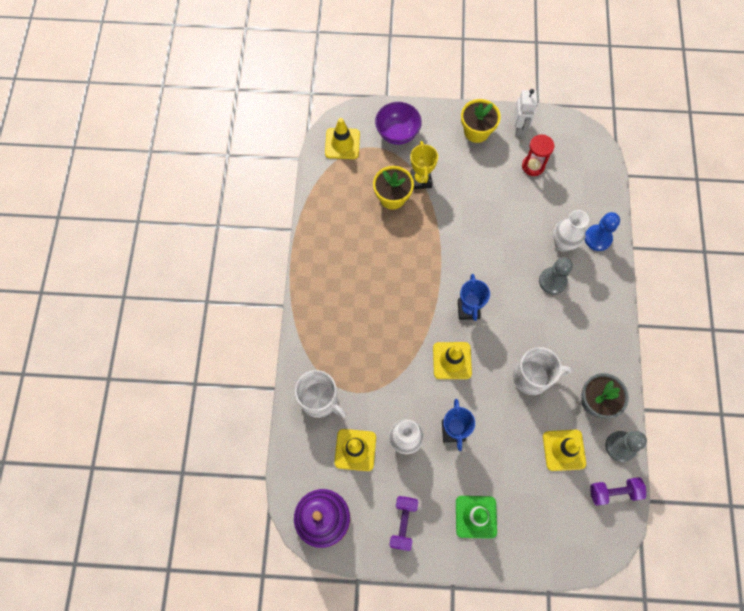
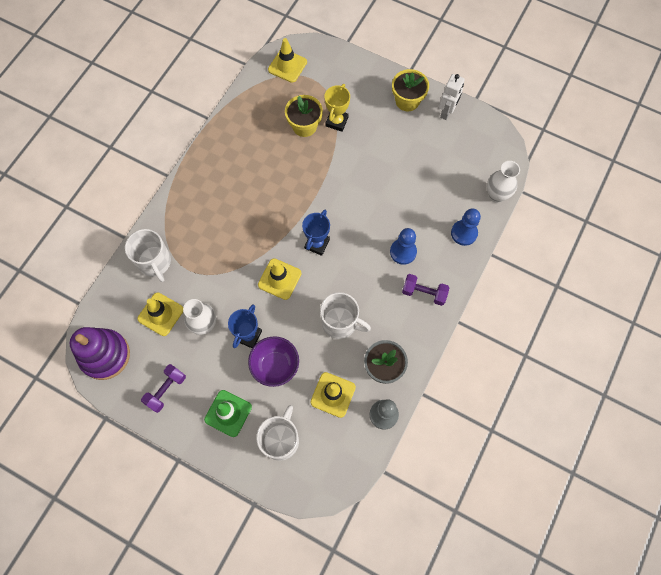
camera: 25 degrees right, 0 degrees up
purple bowl [375,102,422,145] -> purple bowl moved to [248,336,299,387]
red hourglass [522,134,554,176] -> none
grey pawn [539,257,573,295] -> blue pawn [390,228,417,265]
white vase [553,210,589,252] -> white vase moved to [487,161,520,203]
purple dumbbell [590,477,646,505] -> purple dumbbell moved to [402,274,450,306]
none -> white mug [256,405,299,461]

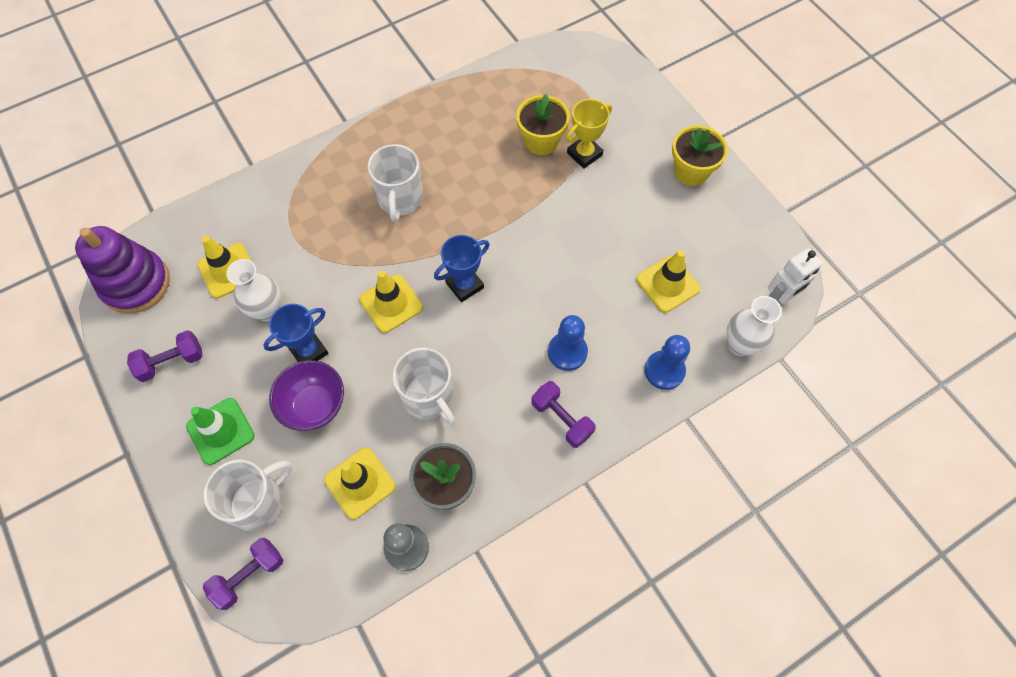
camera: 30 degrees right, 5 degrees down
white mug [125,229,171,282] -> white mug moved to [368,144,423,222]
yellow traffic cone [268,38,307,83] -> yellow traffic cone moved to [636,250,701,313]
white robot [439,74,465,120] -> white robot moved to [768,248,823,304]
none -> purple dumbbell [203,538,283,610]

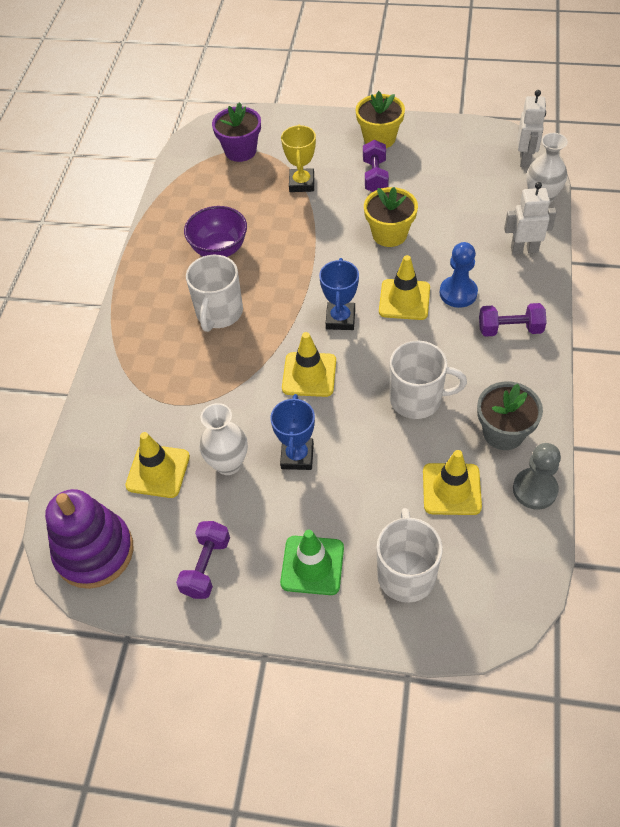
camera: 45 degrees left, 10 degrees down
purple dumbbell [203,538,283,610] -> purple dumbbell moved to [363,140,389,192]
purple bowl [269,360,344,431] -> purple bowl moved to [184,206,247,257]
white mug [368,144,423,222] -> white mug turned 60 degrees clockwise [186,255,243,332]
yellow flower pot [516,94,570,155] -> yellow flower pot moved to [364,187,418,247]
yellow traffic cone [636,250,701,313] -> yellow traffic cone moved to [379,255,430,320]
blue pawn [645,335,690,390] -> white robot [504,182,557,254]
none -> purple flower pot [212,102,261,162]

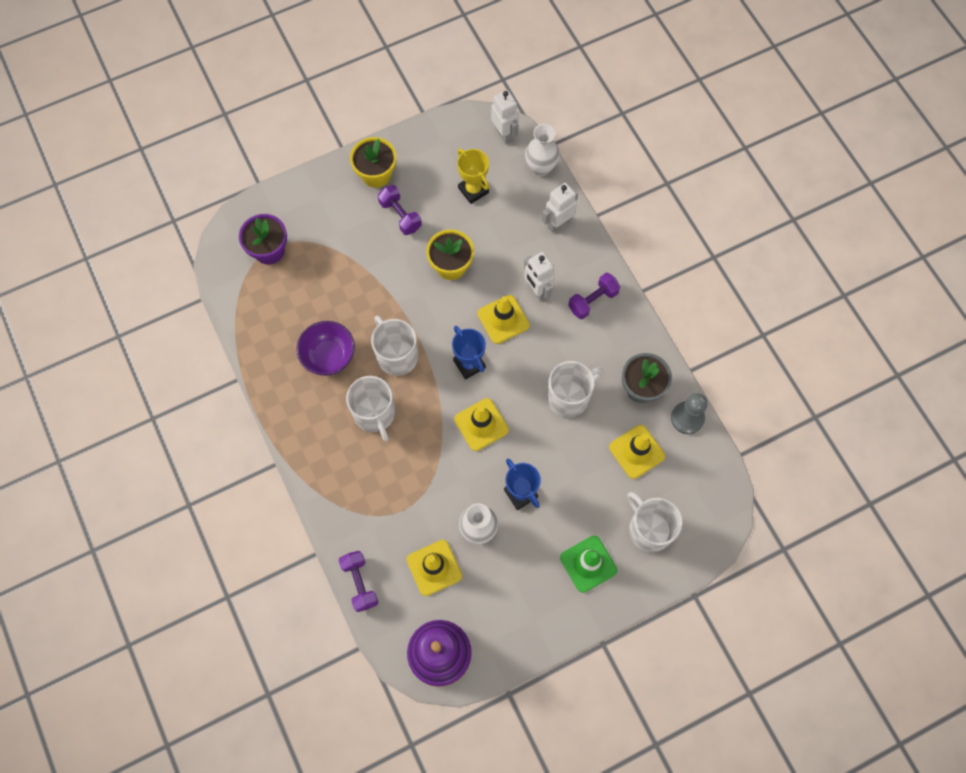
camera: 40 degrees left, 15 degrees up
purple dumbbell [176,521,230,599] -> purple dumbbell moved to [338,551,378,612]
yellow trophy [281,125,316,192] -> yellow trophy moved to [457,149,489,204]
blue pawn [440,242,478,308] -> white robot [524,252,555,301]
none -> white mug [371,316,418,376]

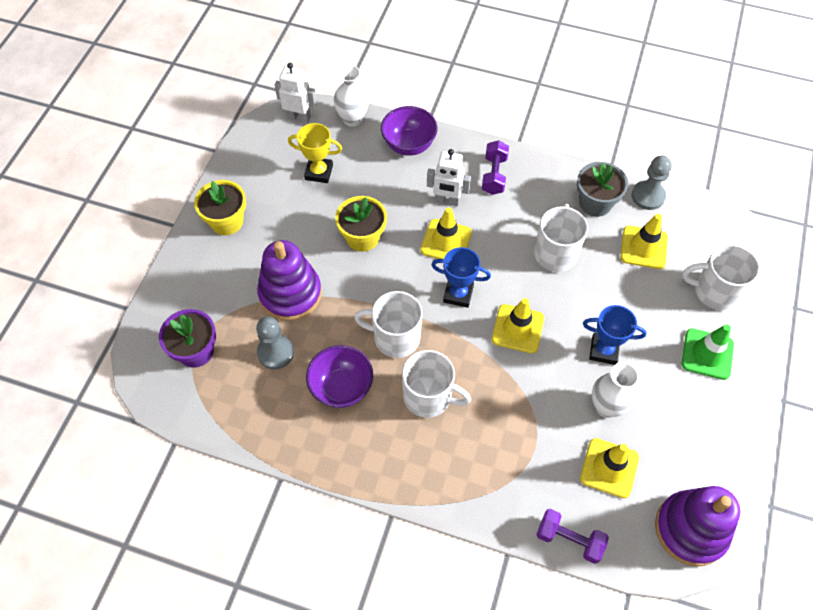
camera: 45 degrees left, 10 degrees down
purple dumbbell [378,185,422,235] -> none
white robot [542,183,578,233] -> purple bowl [381,106,438,156]
none -> grey pawn [256,317,294,370]
none -> purple stacking toy [257,240,322,321]

